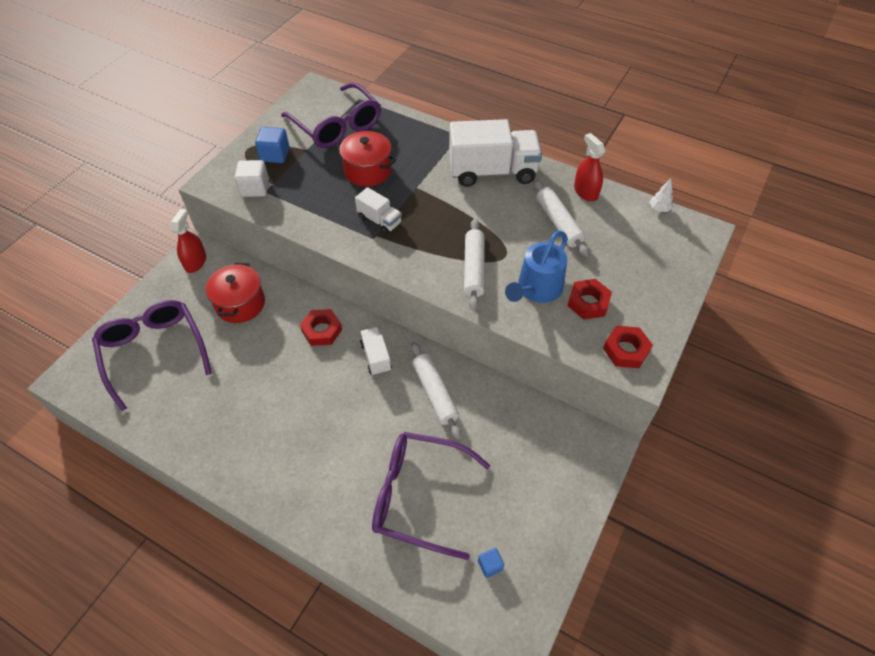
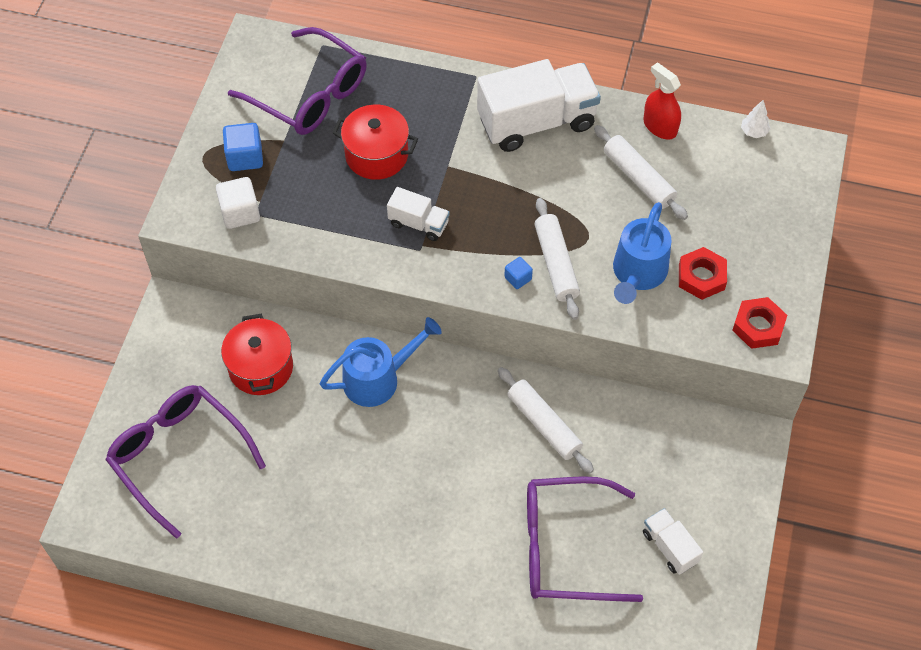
camera: 15 degrees left, 5 degrees up
red spray bottle [170,209,206,273] -> none
red nut [300,309,342,346] -> blue watering can [320,317,442,407]
white truck [360,327,392,376] -> white truck moved to [643,508,703,575]
blue cube [478,548,504,578] -> blue cube moved to [504,257,533,289]

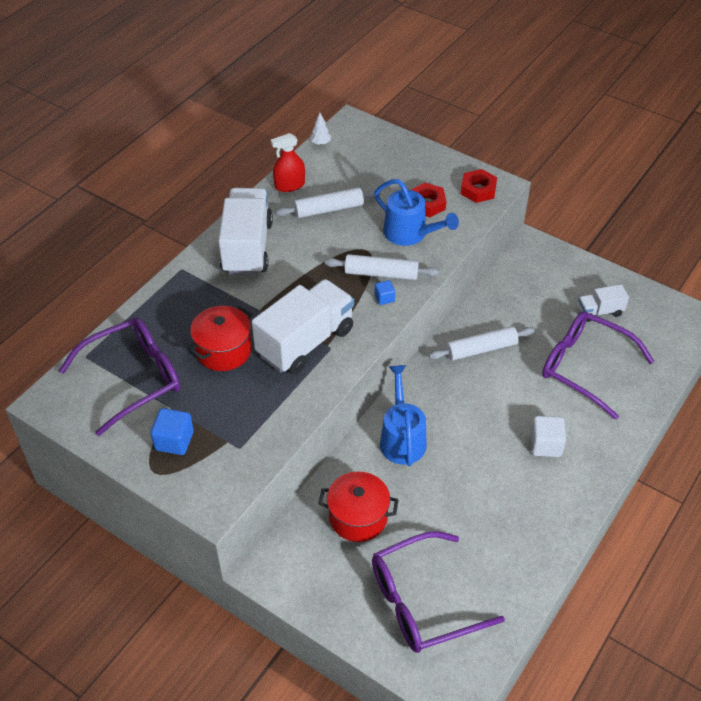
camera: 70 degrees left, 10 degrees down
white cube [216,177,260,229] -> white cube moved to [530,416,566,457]
white truck [387,187,450,241] -> white truck [252,279,354,375], size x2.04
purple glasses [527,476,643,602] -> purple glasses turned 105 degrees clockwise [542,311,655,420]

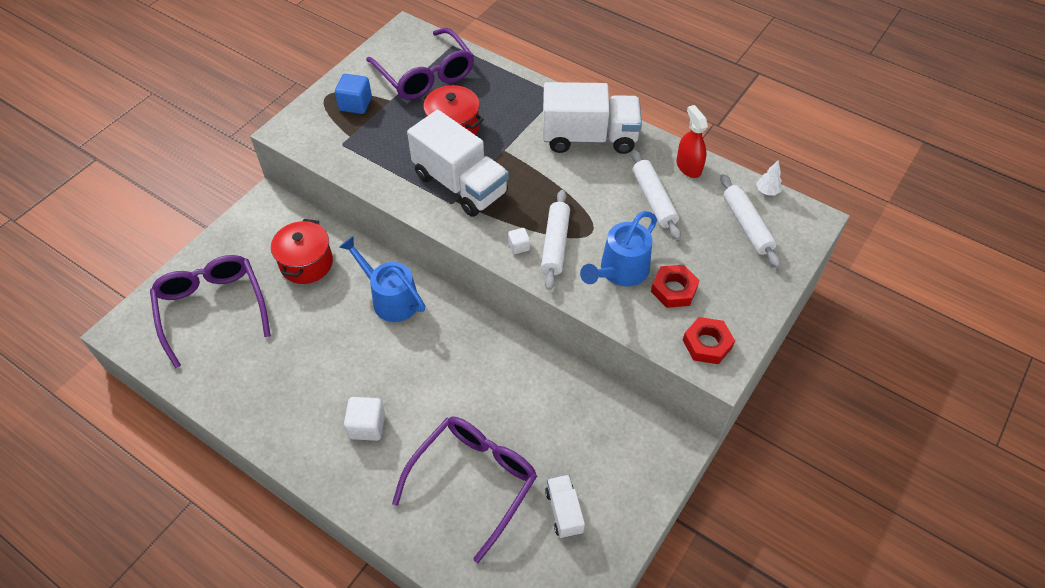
camera: 90 degrees right, 5 degrees up
blue cube [374,280,395,305] -> white cube [508,228,530,254]
blue watering can [380,365,427,466] -> blue watering can turned 135 degrees counterclockwise [339,236,425,322]
white rolling pin [429,326,535,361] -> white rolling pin moved to [720,174,781,268]

